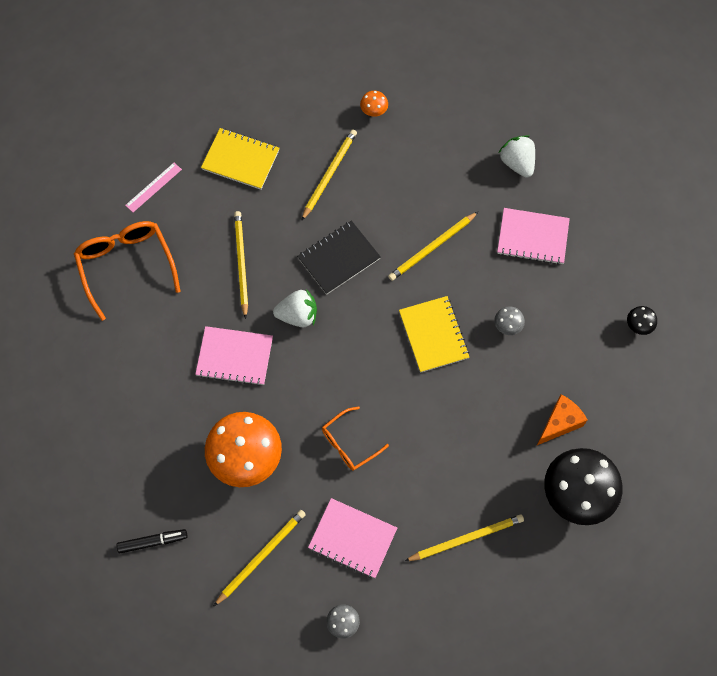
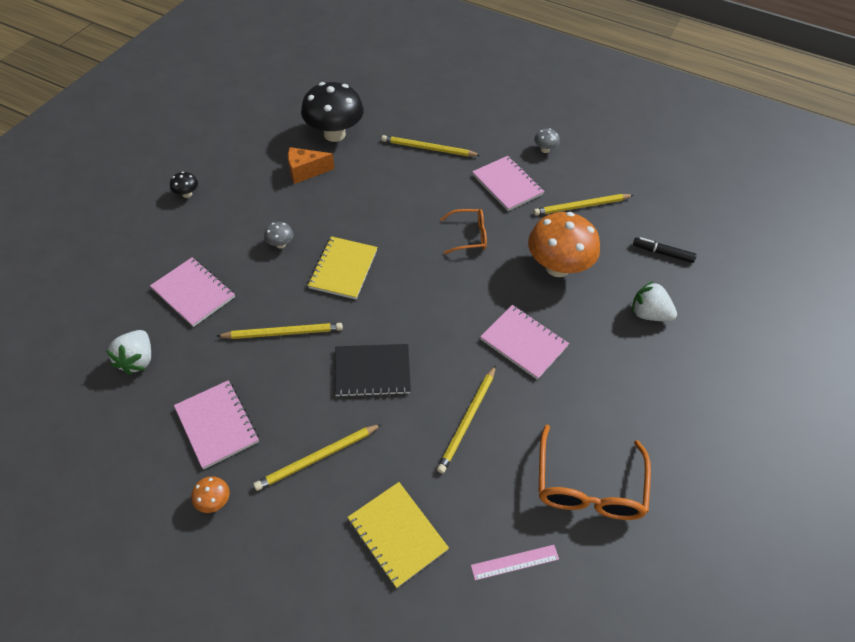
camera: 150 degrees left, 15 degrees down
white strawberry [273,289,317,327] -> white strawberry moved to [632,281,677,321]
none -> pink notebook [174,380,259,469]

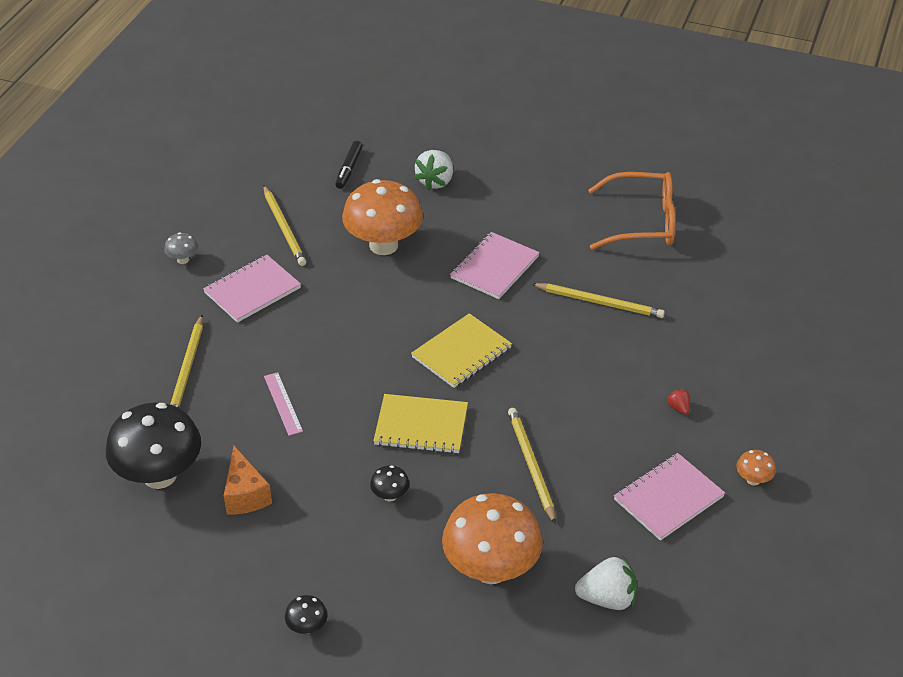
camera: 95 degrees left, 10 degrees down
pink notebook [150,257,235,327] -> orange mushroom [442,493,543,584]
yellow pencil [253,424,382,491] -> red strawberry [667,389,690,415]
grey mushroom [264,222,293,248] -> black mushroom [370,465,410,502]
black notebook [335,344,411,397] -> none
yellow notebook [347,482,449,588] -> yellow notebook moved to [411,313,512,388]
orange glasses [440,209,487,254] -> none
pink ruler [471,545,559,580] -> pink ruler moved to [264,372,303,436]

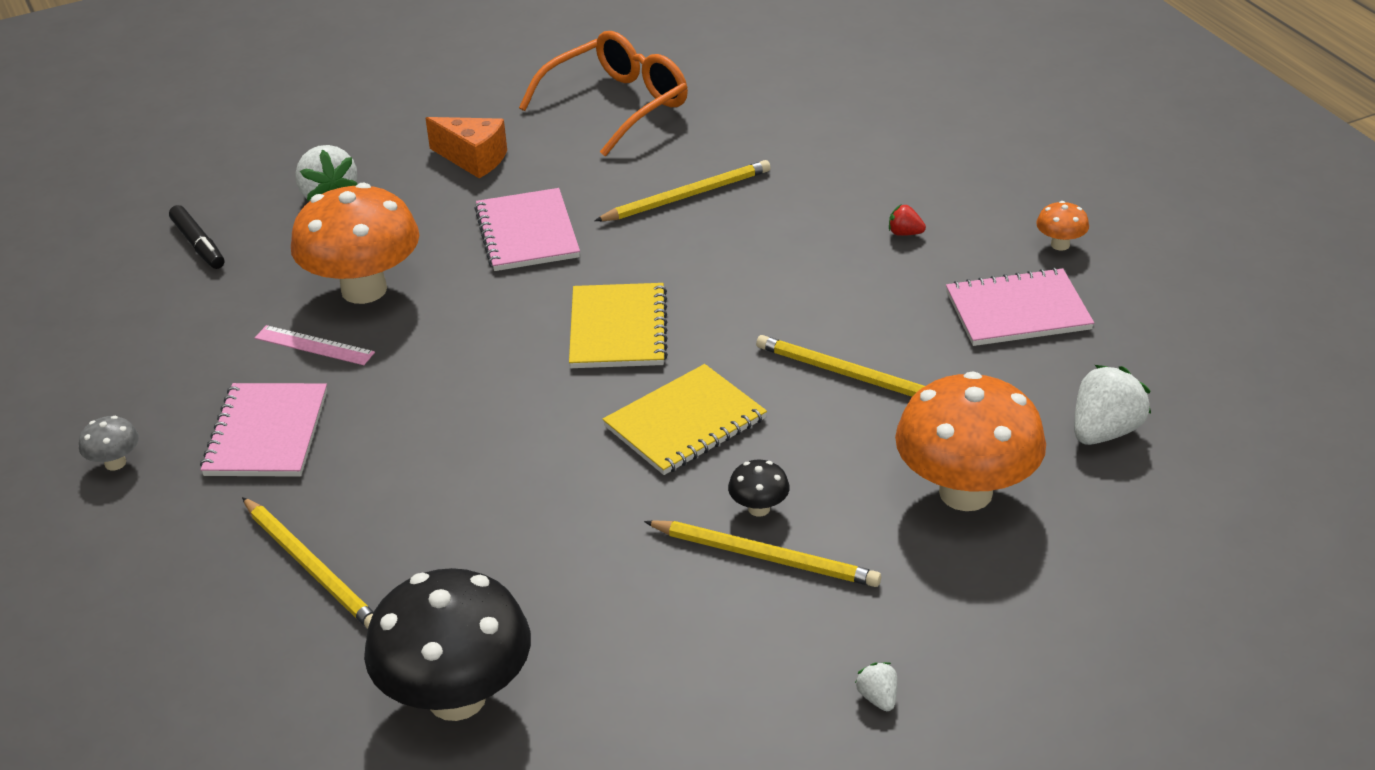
camera: 45 degrees left, 5 degrees down
orange cheese [224,446,272,515] -> orange cheese moved to [425,117,507,178]
yellow pencil [263,186,306,266] -> yellow pencil moved to [644,520,881,587]
pink ruler [264,372,303,436] -> pink ruler moved to [255,325,375,365]
black mushroom [285,595,327,634] -> white strawberry [855,662,897,711]
pink notebook [614,453,725,541] -> pink notebook turned 75 degrees clockwise [946,268,1094,346]

